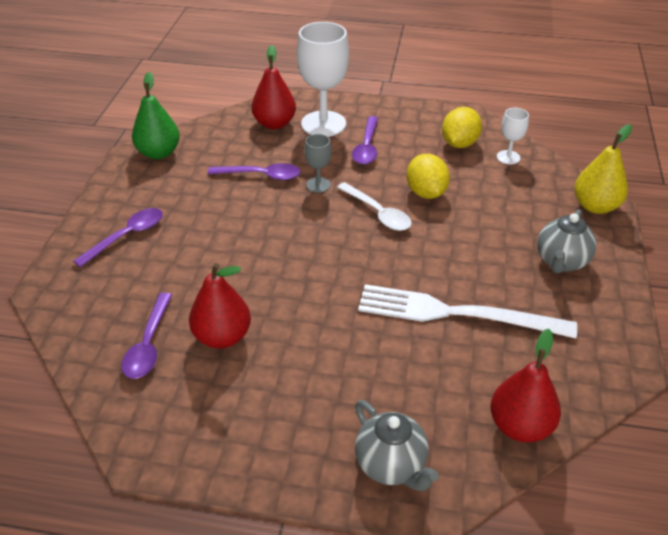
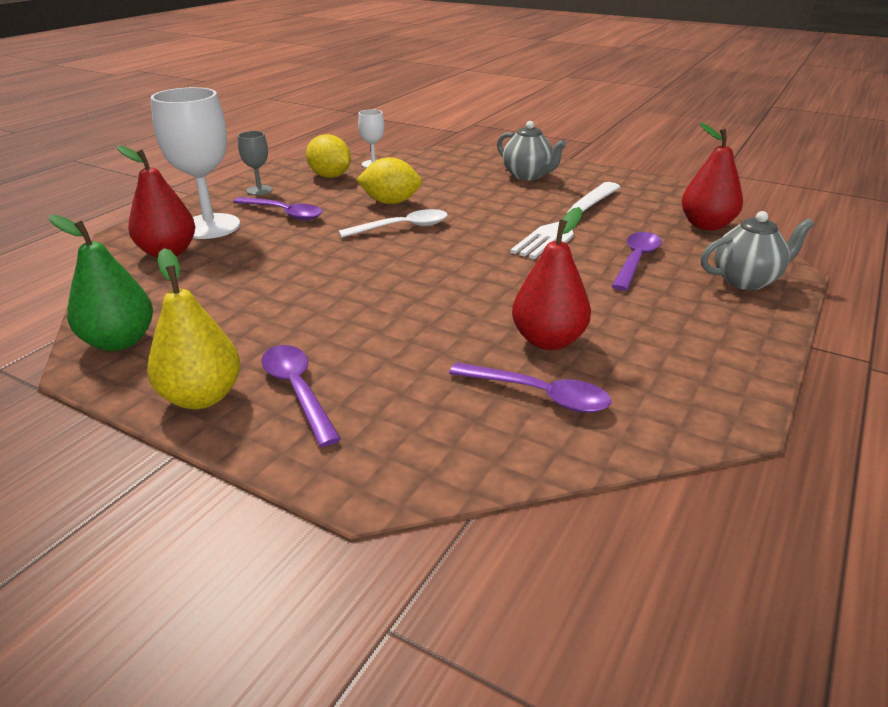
camera: 70 degrees left, 10 degrees down
purple spoon [208,163,301,180] -> purple spoon moved to [612,232,662,291]
grey goblet [304,134,332,193] -> grey goblet moved to [238,131,273,195]
yellow pear [574,124,632,214] -> yellow pear moved to [147,248,240,409]

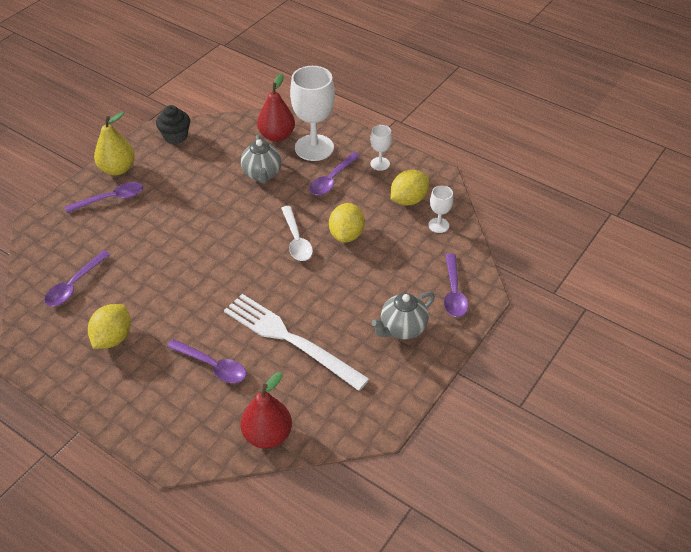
camera: 95 degrees right, 15 degrees up
green pear [49,215,153,351] -> black cupcake [156,105,190,144]
grey goblet [238,131,273,195] -> white goblet [370,125,392,171]
red pear [512,207,591,350] -> none
grey teapot [701,211,814,290] -> grey teapot moved to [241,135,281,184]
none -> yellow lemon [88,304,131,349]
none -> purple spoon [444,254,468,317]

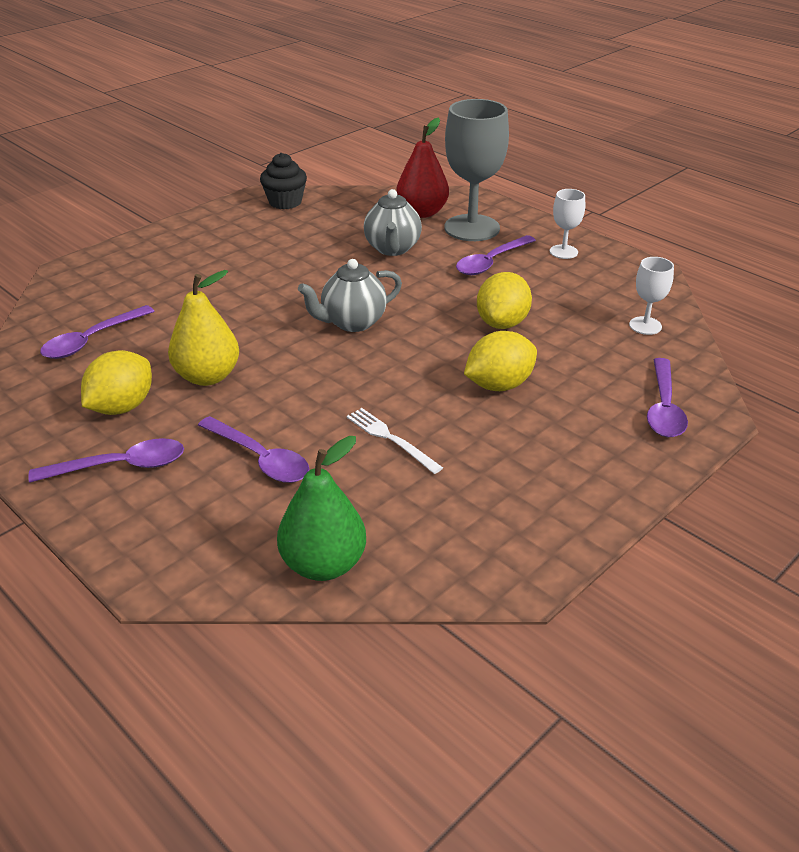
camera: 10 degrees right, 10 degrees down
purple spoon [65,182,143,213] -> purple spoon moved to [28,438,184,483]
yellow pear [94,112,135,175] -> yellow pear moved to [168,270,239,386]
white fork [224,294,369,391] -> white fork [346,408,443,474], size x0.46
red pear [240,372,292,449] -> green pear [277,436,366,581]
white spoon [281,206,313,261] -> none
white goblet [290,66,335,161] -> grey goblet [444,99,509,241]
grey teapot [371,291,435,339] -> grey teapot moved to [298,259,402,332]
yellow lemon [391,170,429,205] -> yellow lemon moved to [464,331,537,391]

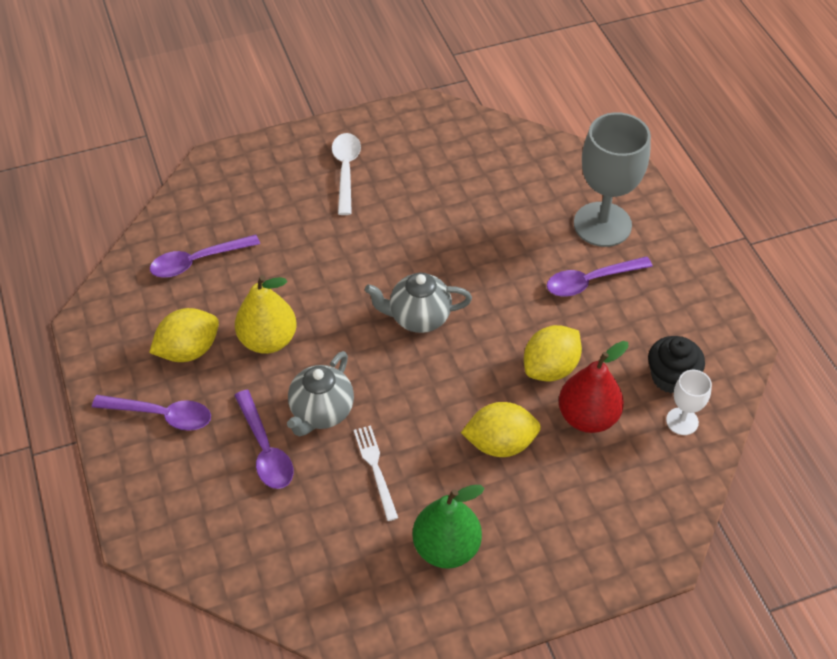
camera: 25 degrees right, 15 degrees up
black cupcake [260,153,307,209] -> black cupcake moved to [648,336,705,394]
green pear [277,436,366,581] -> green pear moved to [413,485,485,569]
grey teapot [364,189,422,256] -> grey teapot moved to [287,351,354,437]
red pear [396,118,449,218] -> red pear moved to [559,341,628,433]
white goblet [550,189,585,259] -> none
purple spoon [647,358,688,437] -> none
none -> white spoon [332,133,361,215]

